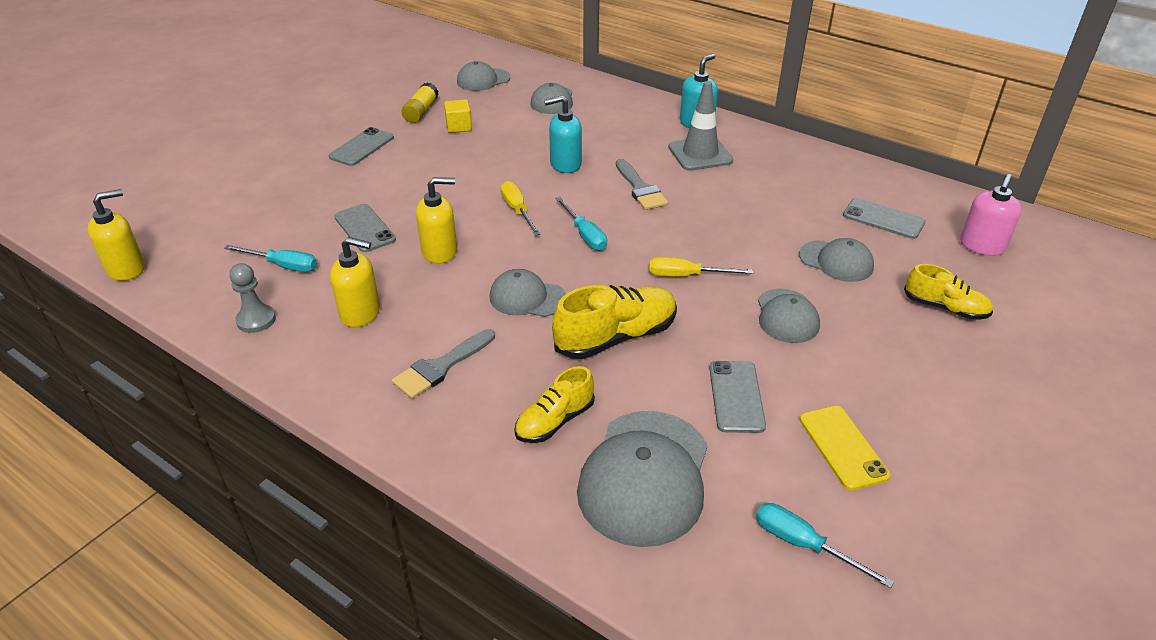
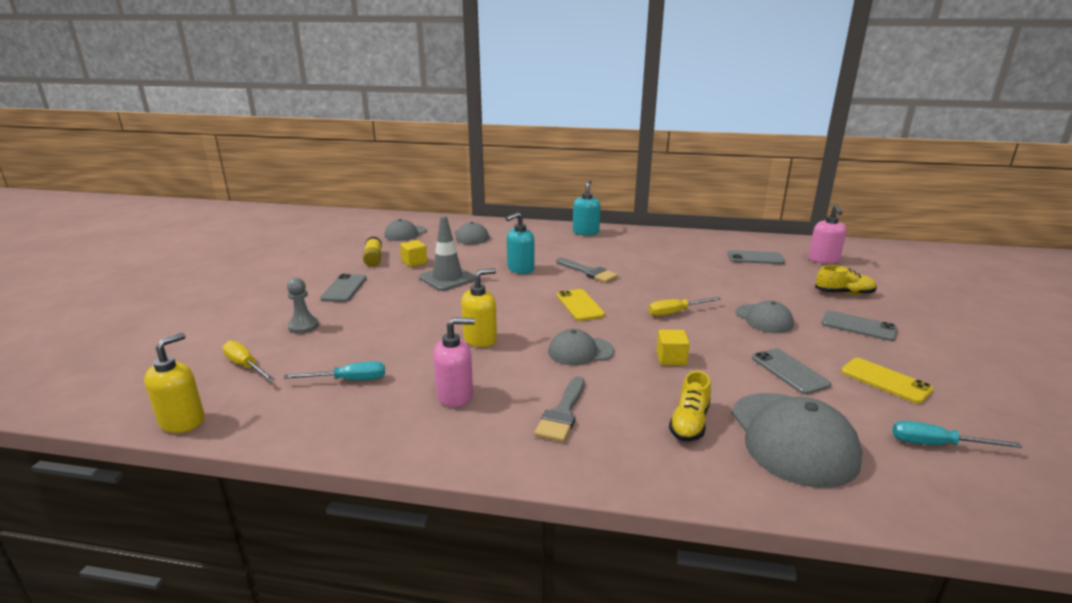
camera: 25 degrees left, 15 degrees down
grey pawn [229,263,276,333] -> grey pawn moved to [287,278,319,334]
yellow soap dispenser [330,237,380,328] -> pink soap dispenser [433,317,475,407]
grey phone [334,204,396,252] -> grey phone moved to [822,311,897,341]
yellow screwdriver [501,181,540,236] -> yellow screwdriver moved to [223,341,275,382]
yellow shoe [552,285,677,359] -> yellow cube [656,330,690,366]
turquoise screwdriver [555,197,607,251] -> yellow phone [557,289,605,321]
grey traffic cone [668,81,733,171] -> grey traffic cone moved to [419,216,475,291]
grey cap [799,238,874,282] -> none

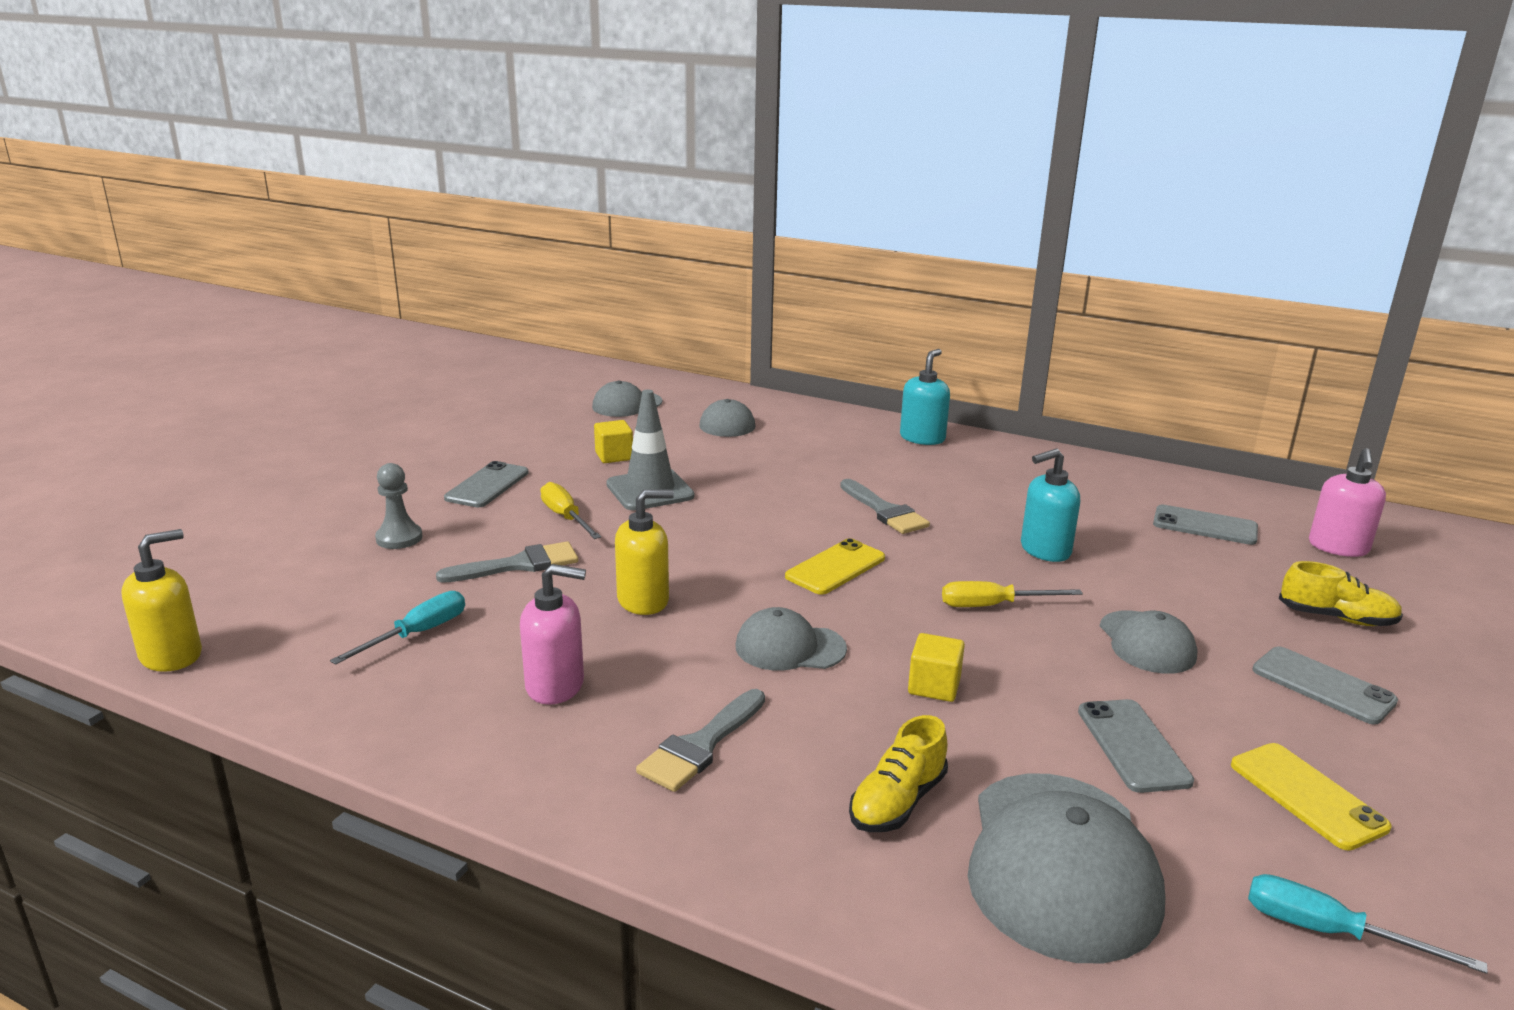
camera: 15 degrees right, 0 degrees up
yellow screwdriver [223,341,275,382] -> yellow screwdriver moved to [540,482,601,539]
turquoise screwdriver [283,361,385,380] -> turquoise screwdriver turned 60 degrees counterclockwise [330,591,465,665]
yellow glue stick [363,237,382,267] -> none
turquoise soap dispenser [506,212,535,274] -> turquoise soap dispenser moved to [1021,449,1080,562]
yellow phone [557,289,605,321] -> yellow phone turned 45 degrees clockwise [785,538,885,595]
none -> grey brush [436,541,578,583]

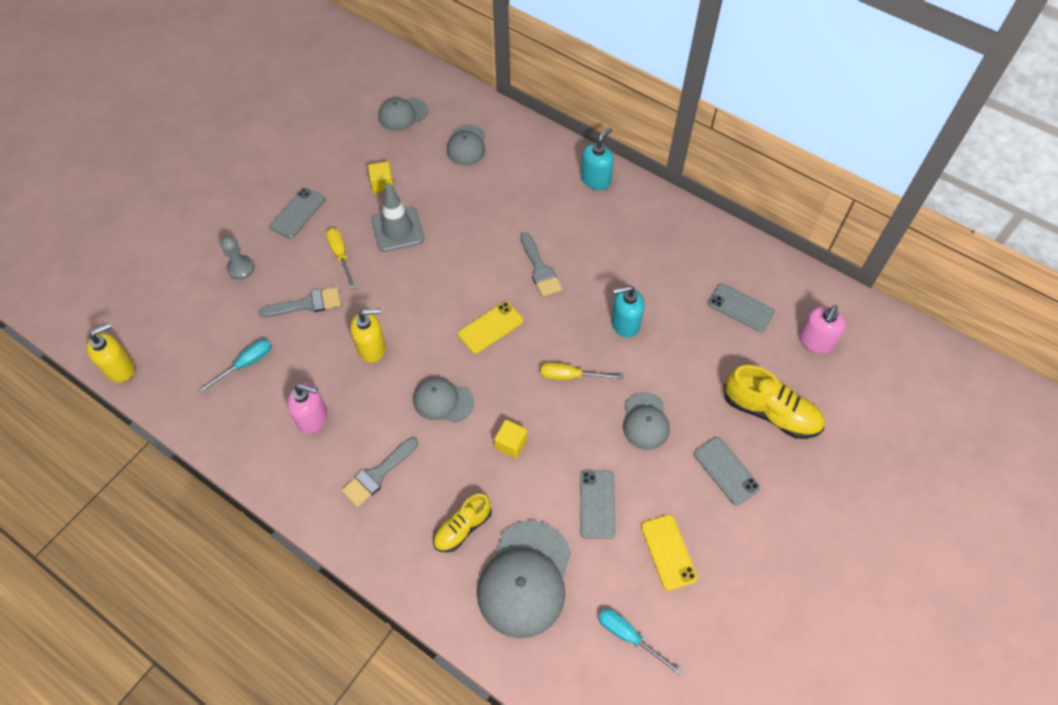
camera: 10 degrees right, 35 degrees up
yellow shoe [1279,561,1403,626] -> yellow shoe [724,365,825,439], size x1.57

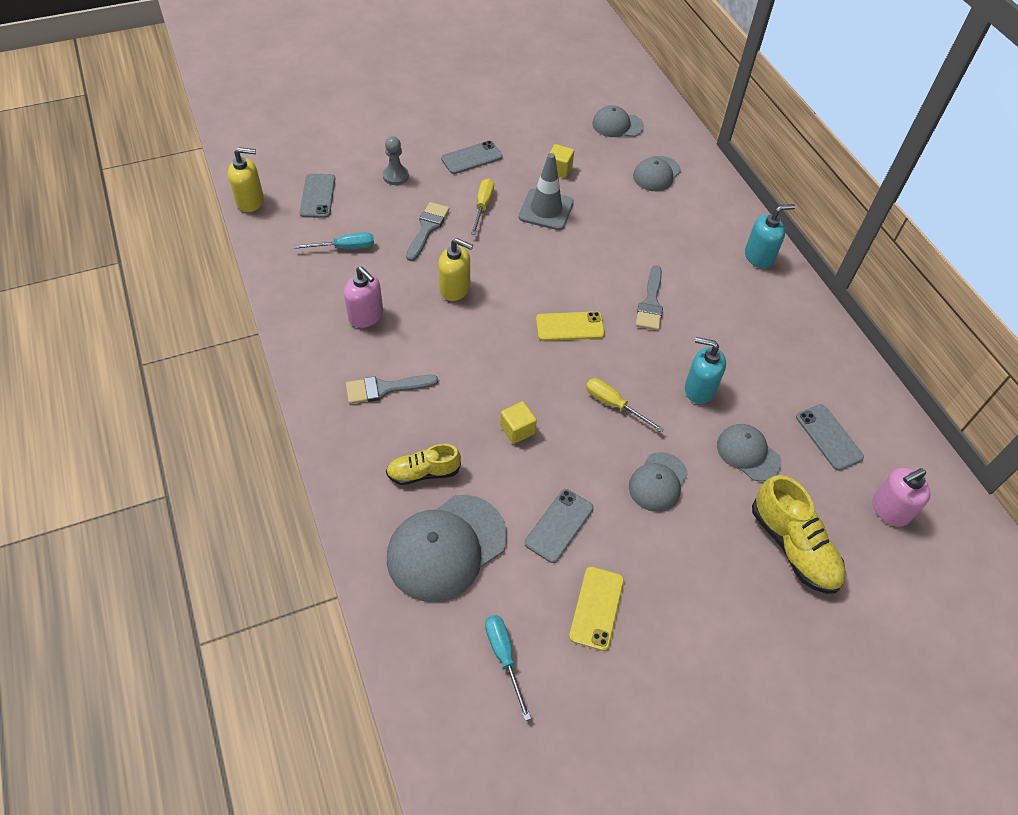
camera: 30 degrees right, 5 degrees down
grey brush [259,287,341,317] -> grey brush turned 90 degrees counterclockwise [406,202,449,261]
grey cap [413,377,474,423] -> grey cap moved to [717,424,781,481]
grey phone [694,437,760,505] -> grey phone moved to [300,174,335,218]

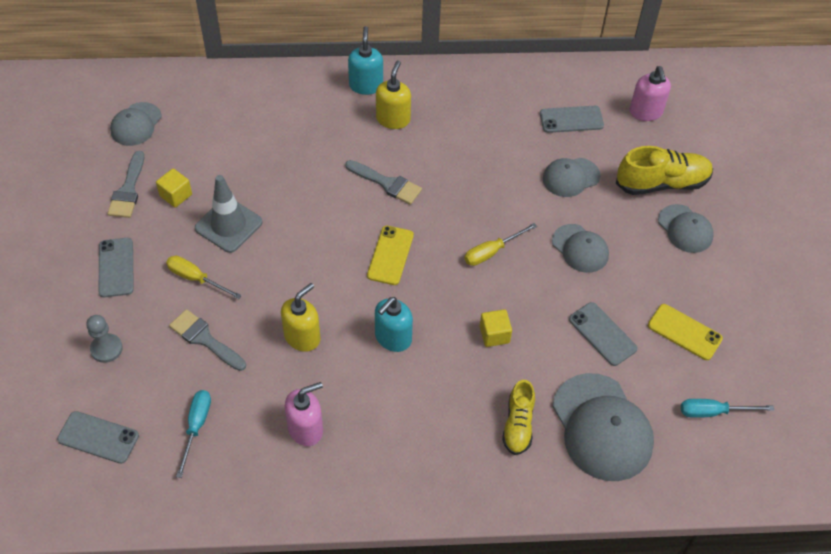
camera: 70 degrees left, 0 degrees up
yellow soap dispenser [228,147,264,212] -> yellow soap dispenser moved to [376,60,411,129]
grey brush [346,375,438,404] -> grey brush moved to [107,151,144,218]
grey cap [633,156,681,191] -> grey cap moved to [658,204,714,253]
turquoise soap dispenser [685,337,726,404] -> turquoise soap dispenser moved to [375,297,413,352]

